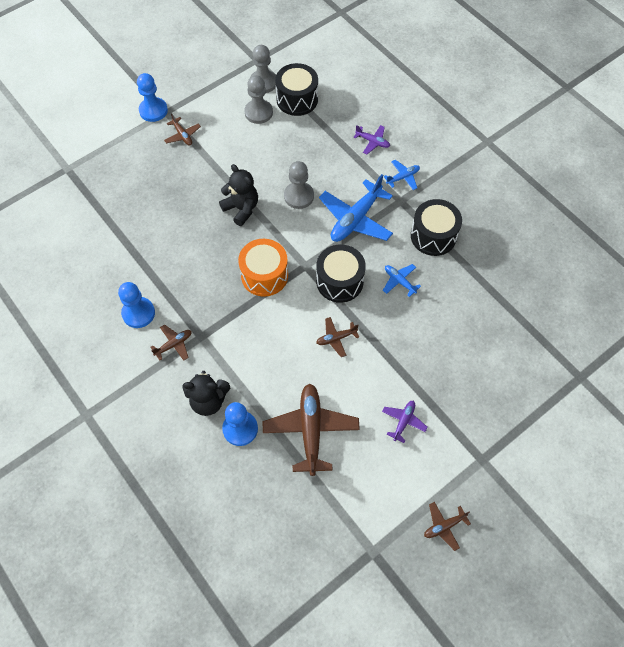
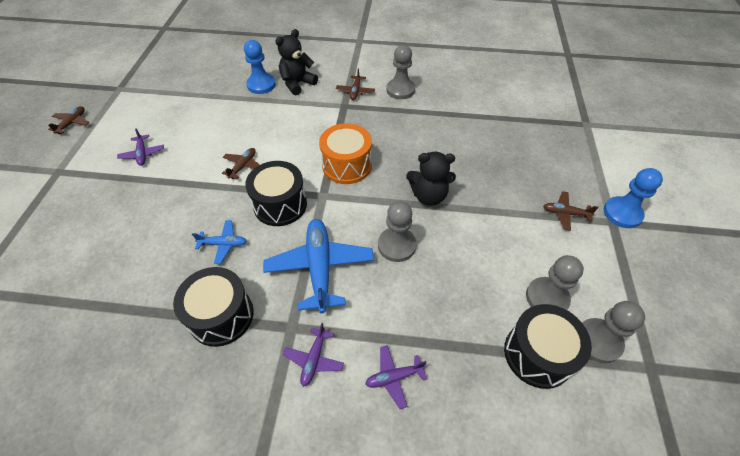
camera: 135 degrees right, 10 degrees down
blue pawn [118,282,155,328] -> grey pawn [386,45,415,99]
brown plane [263,383,360,476] -> none
blue plane [383,160,420,190] -> purple plane [283,323,344,387]

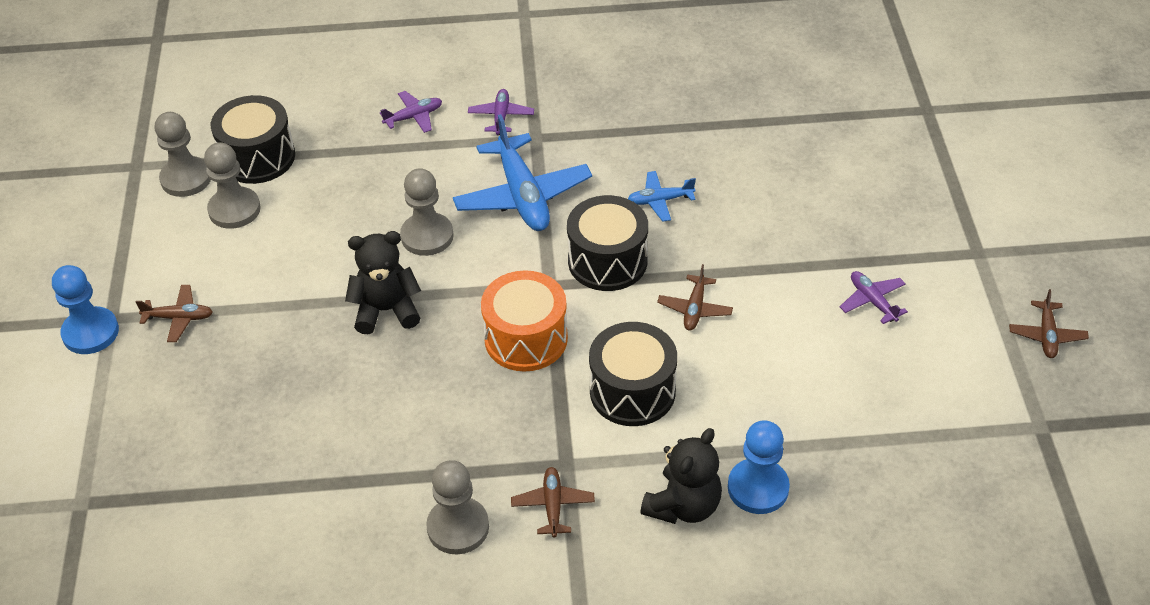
camera: 170 degrees right, 5 degrees down
black drum [173,267,254,347] -> black drum moved to [589,322,677,426]

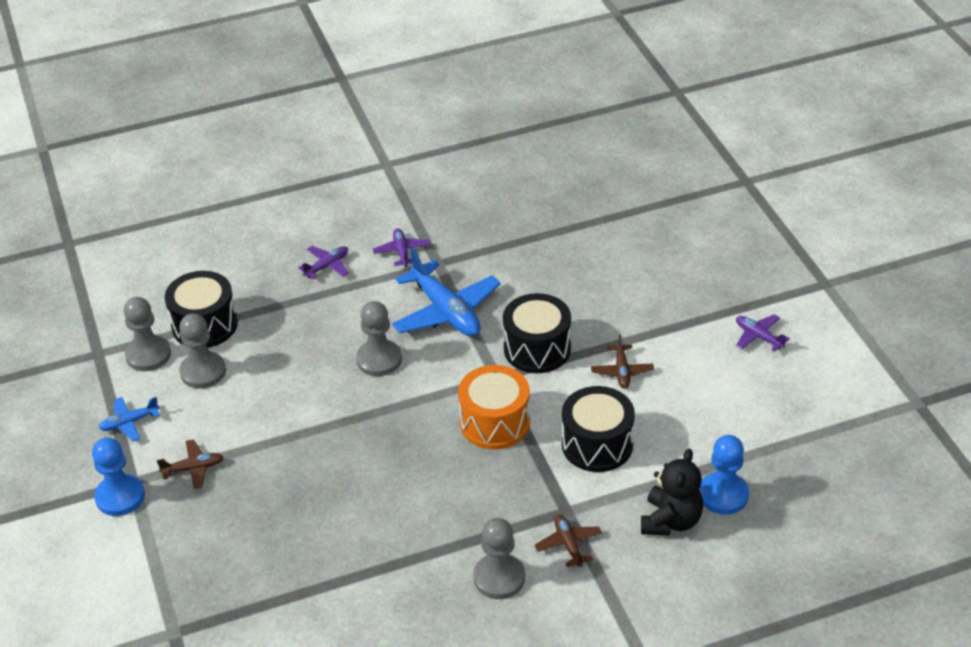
camera: 15 degrees left, 5 degrees down
black teddy bear [345,231,421,334] -> none
blue plane [628,171,696,222] -> blue plane moved to [99,397,160,441]
brown plane [1009,289,1089,358] -> none

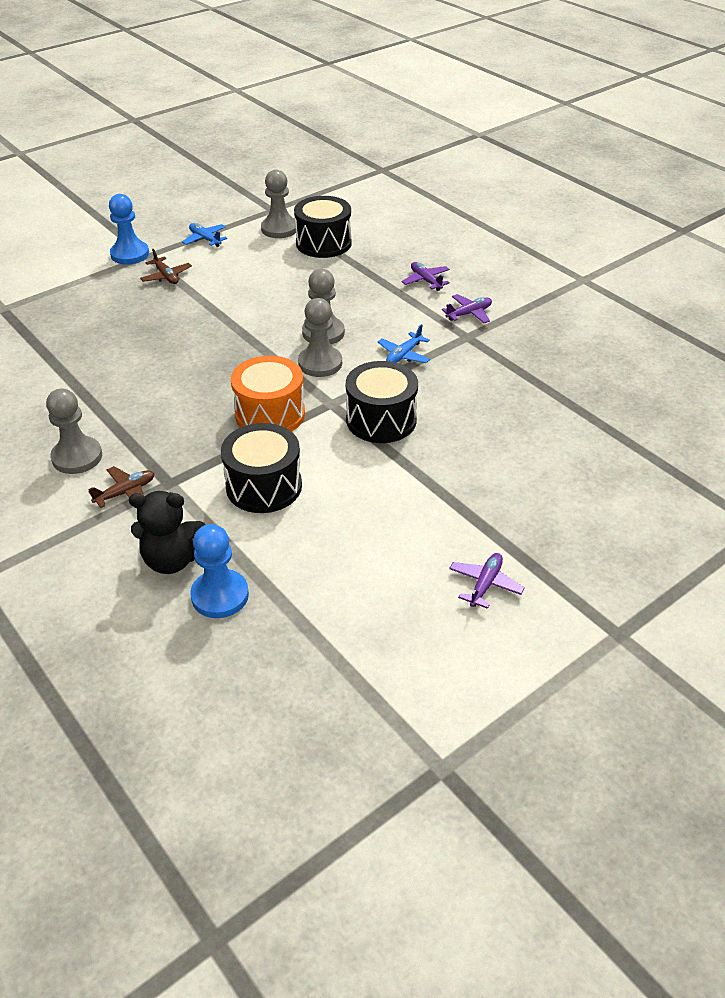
camera: 70 degrees right, 0 degrees up
grey pawn [179,313,226,389] -> grey pawn moved to [298,298,342,377]
purple plane [298,246,349,279] -> purple plane turned 150 degrees counterclockwise [402,262,450,291]
blue plane [392,247,501,337] -> blue plane [378,324,430,363], size x0.50
brown plane [591,334,654,389] -> none

